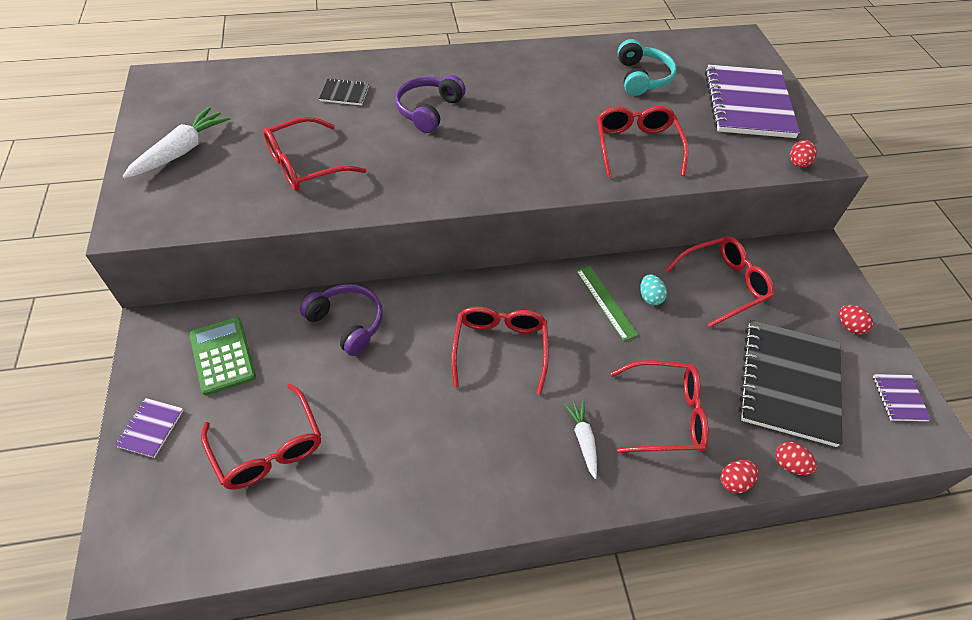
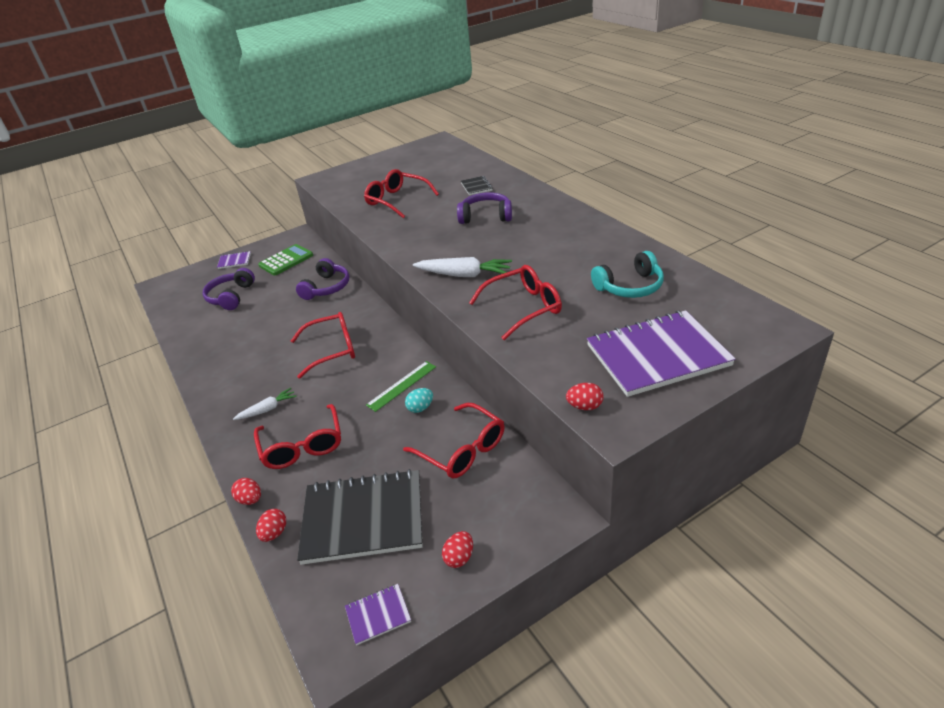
camera: 75 degrees right, 15 degrees down
white carrot [123,107,230,178] -> white carrot moved to [413,257,512,277]
red glasses [201,384,321,490] -> purple headphones [203,268,255,310]

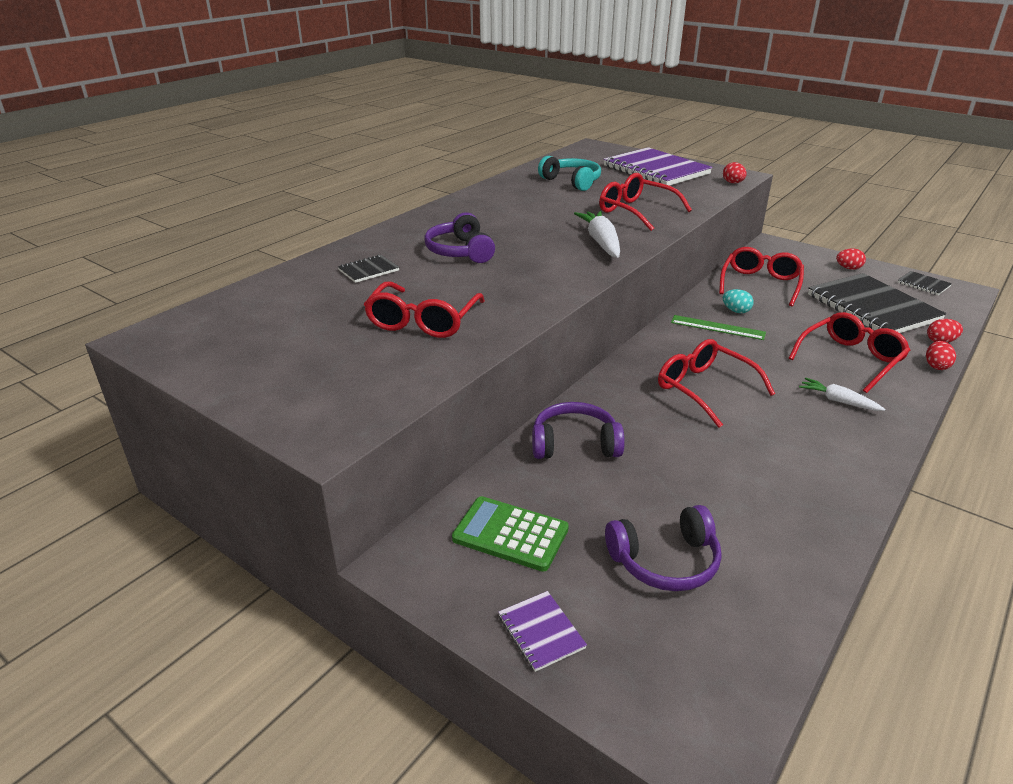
camera: 115 degrees left, 5 degrees down
purple notebook [345,584,411,645] -> black notebook [898,271,952,295]

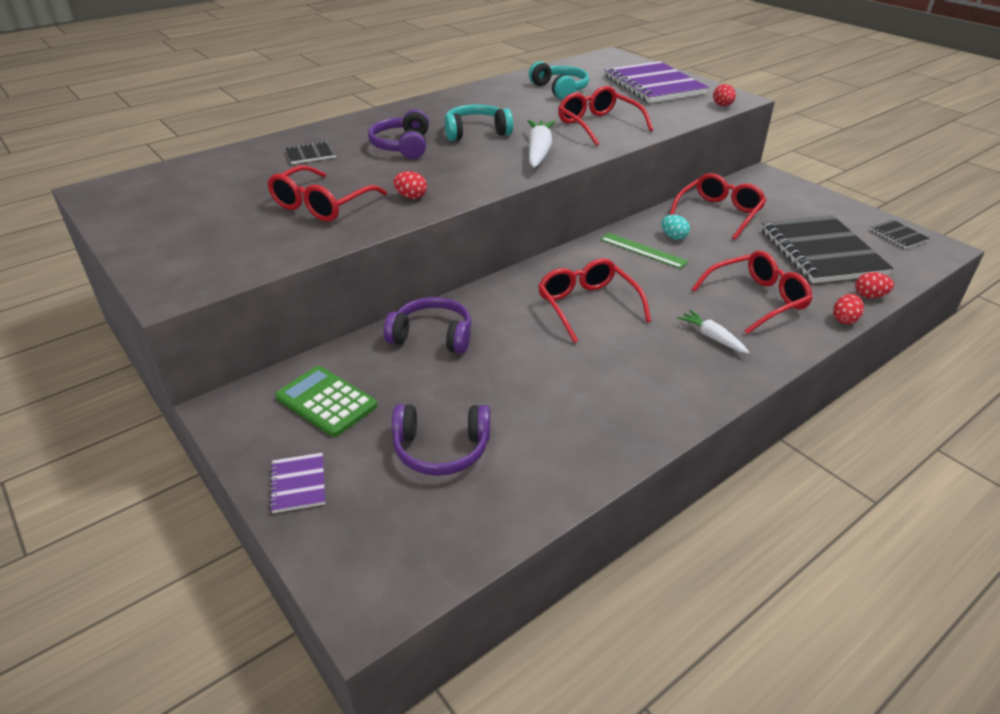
camera: 15 degrees right, 5 degrees up
red egg [836,249,866,270] -> red egg moved to [393,171,427,199]
none -> turquoise headphones [445,104,513,141]

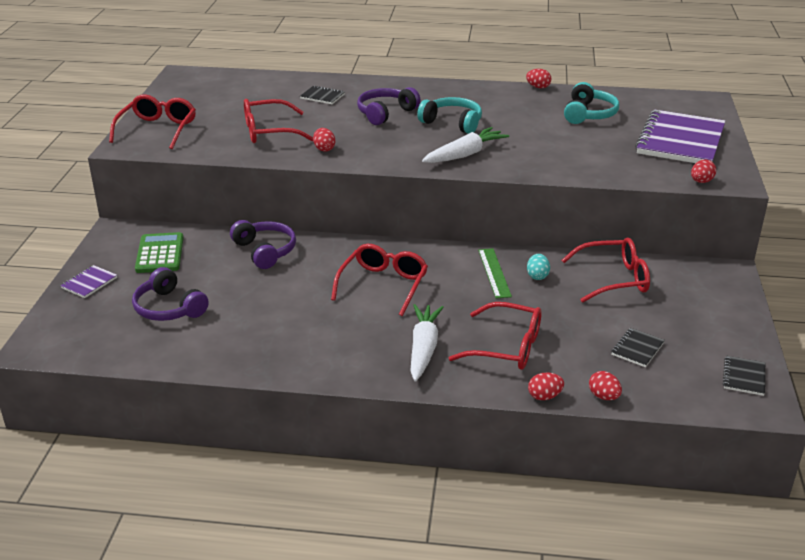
camera: 45 degrees right, 5 degrees down
red glasses [558,86,653,146] -> red glasses moved to [109,94,196,149]
white carrot [677,310,749,354] -> white carrot [410,304,444,381], size x1.64
black notebook [761,215,893,283] -> black notebook [611,328,665,367], size x0.42
none -> red egg [526,69,552,88]

